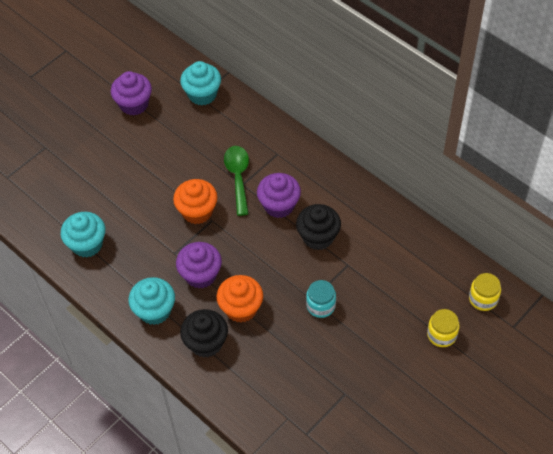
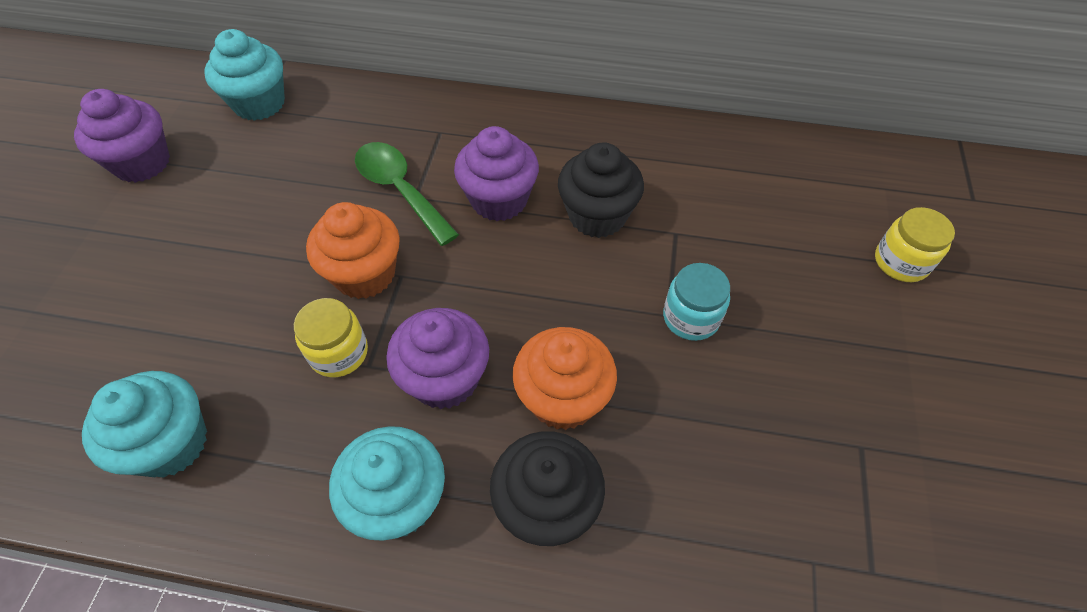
camera: 35 degrees left, 0 degrees up
yellow jar [469,273,501,311] -> yellow jar moved to [294,298,368,377]

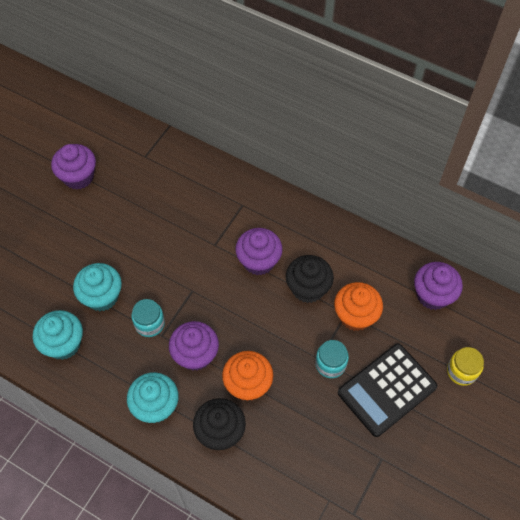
camera: 20 degrees right, 5 degrees up
turquoise cupcake [204,29,285,121] -> turquoise cupcake moved to [73,263,122,311]
yellow jar [294,298,368,377] -> turquoise jar [131,299,165,337]
orange cupcake [306,202,400,299] -> orange cupcake moved to [334,282,383,331]
green spoon [355,142,459,246] -> none
none -> black calculator [338,344,437,437]
none -> purple cupcake [414,262,463,310]

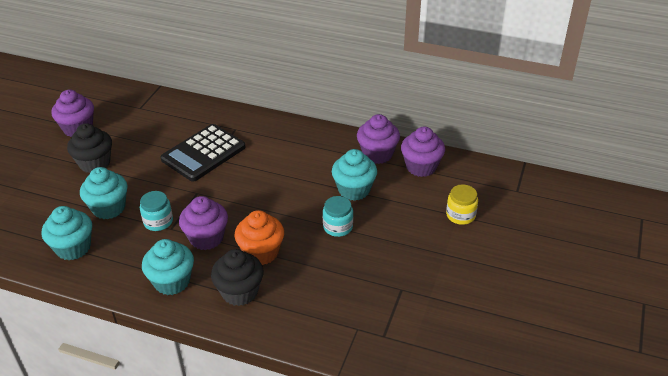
camera: 10 degrees left, 20 degrees down
purple cupcake [235,228,283,275] -> purple cupcake moved to [357,114,400,164]
black cupcake [286,255,334,303] -> black cupcake moved to [67,123,112,173]
orange cupcake [334,282,383,331] -> turquoise cupcake [332,149,377,201]
black calculator [338,344,437,437] -> black calculator moved to [160,124,246,182]

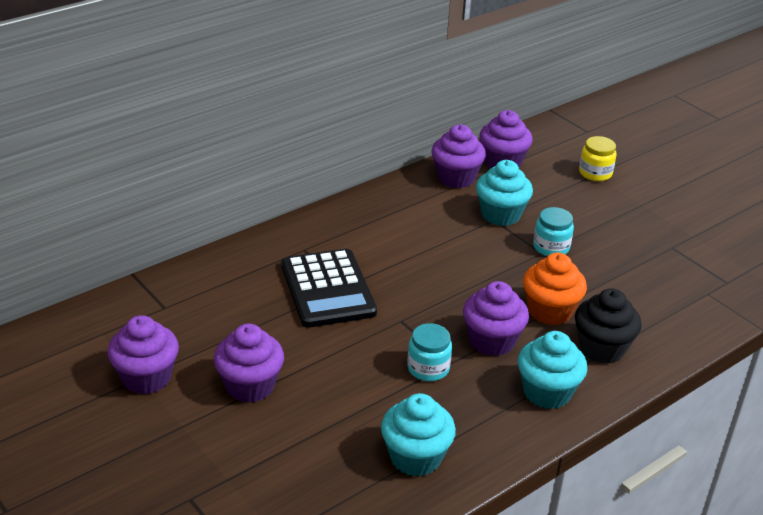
camera: 60 degrees left, 5 degrees down
black cupcake [67,123,112,173] -> purple cupcake [214,324,284,403]
turquoise cupcake [80,167,128,219] -> none

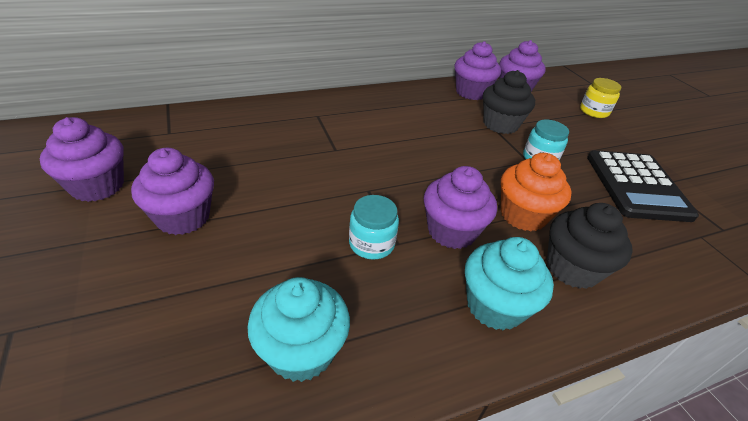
camera: 15 degrees right, 5 degrees up
black calculator [281,249,377,328] -> black calculator moved to [587,150,699,222]
turquoise cupcake [476,160,533,226] -> black cupcake [483,70,535,134]

